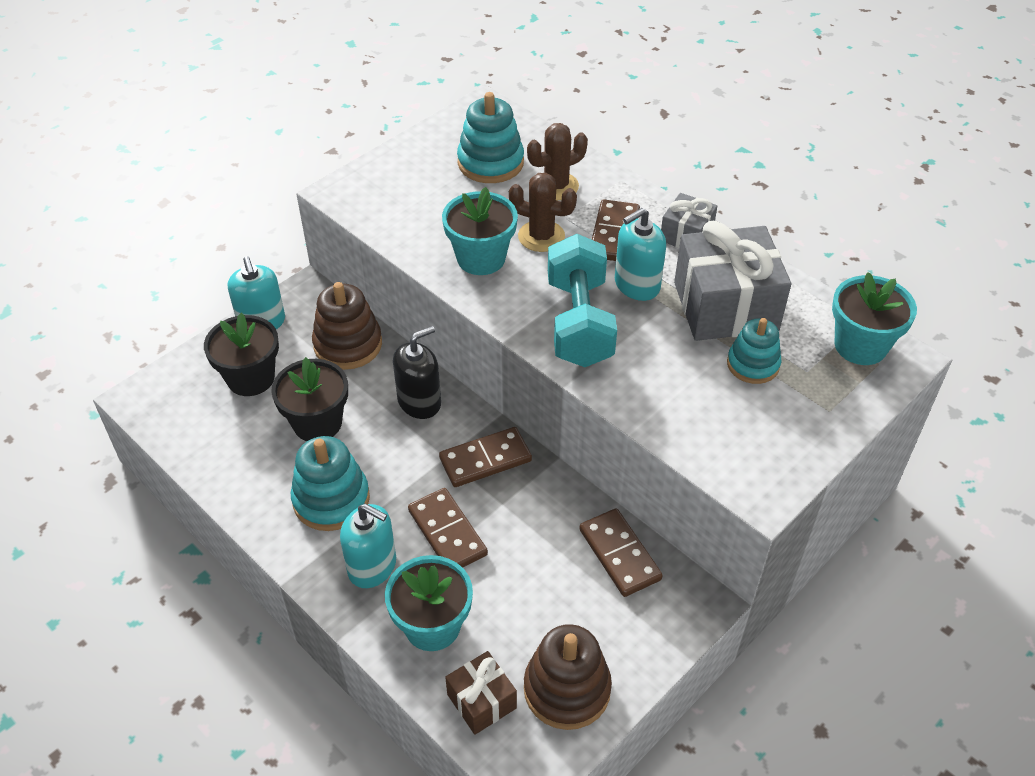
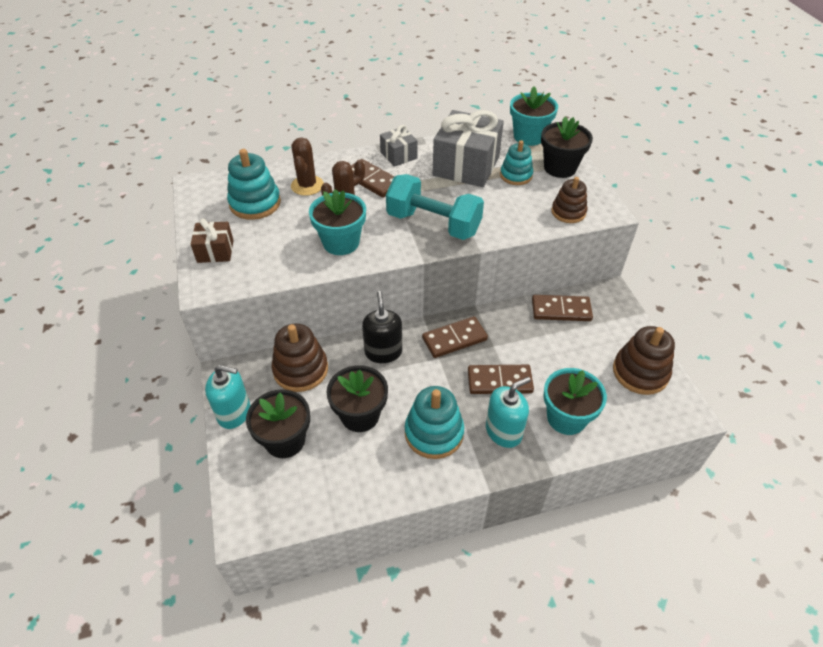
camera: 60 degrees left, 0 degrees up
brown domino [439,427,532,487] -> brown domino turned 60 degrees clockwise [422,316,488,358]
brown gift [445,651,517,735] -> brown gift moved to [191,218,234,263]
turquoise soap dispenser [615,208,666,301] -> none
none -> black flower pot [541,117,593,178]
none -> brown stacking toy [552,177,587,223]

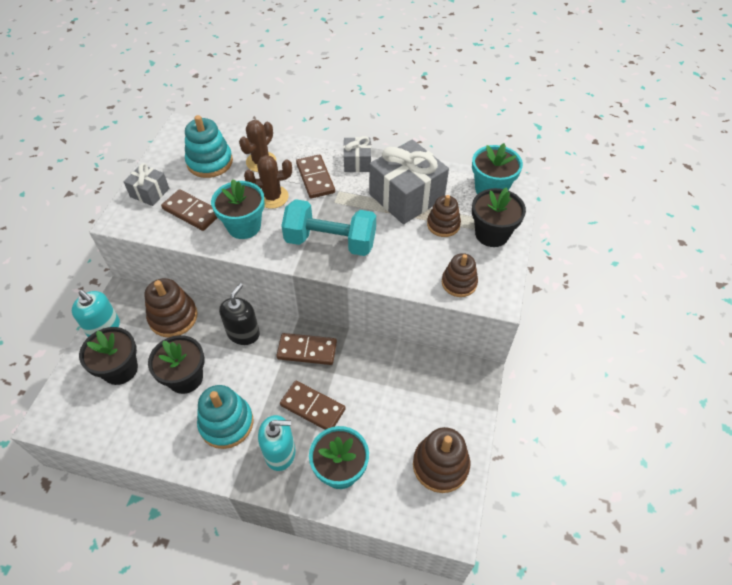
camera: 30 degrees right, 5 degrees up
brown gift [191,218,234,263] -> grey gift [123,163,169,206]
turquoise dumbbell [386,174,484,240] -> turquoise dumbbell turned 45 degrees counterclockwise [281,199,376,256]
turquoise stacking toy [500,140,533,185] -> brown stacking toy [427,195,461,237]
brown domino [532,295,593,321] -> brown domino moved to [161,189,217,231]

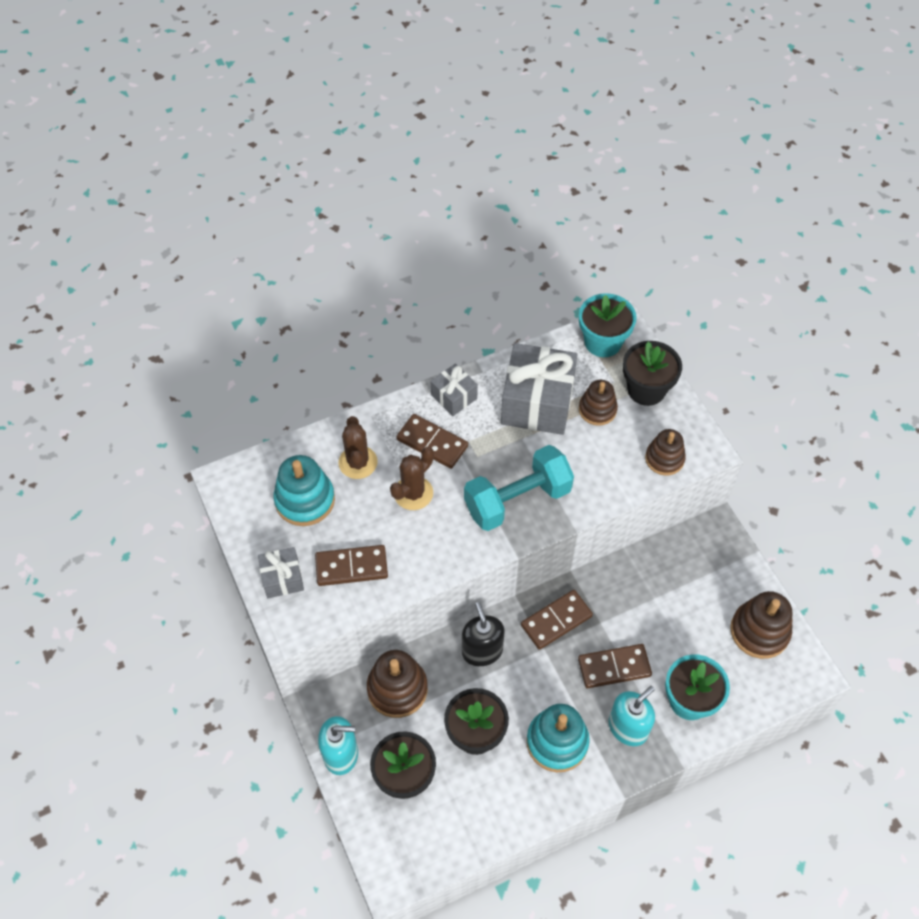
camera: 40 degrees left, 5 degrees up
turquoise flower pot [211,179,265,239] -> none

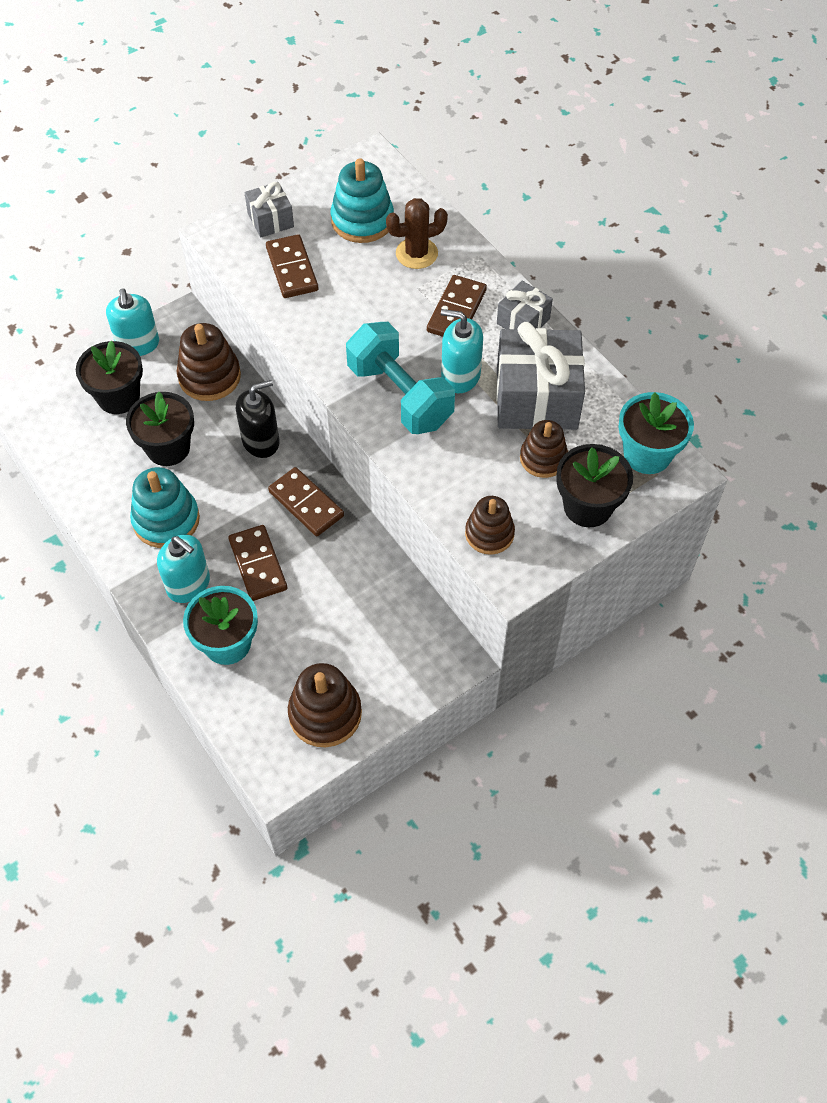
camera: 80 degrees right, 0 degrees up
brown cactus [390,447,434,510] -> none
none -> turquoise soap dispenser [441,309,483,393]

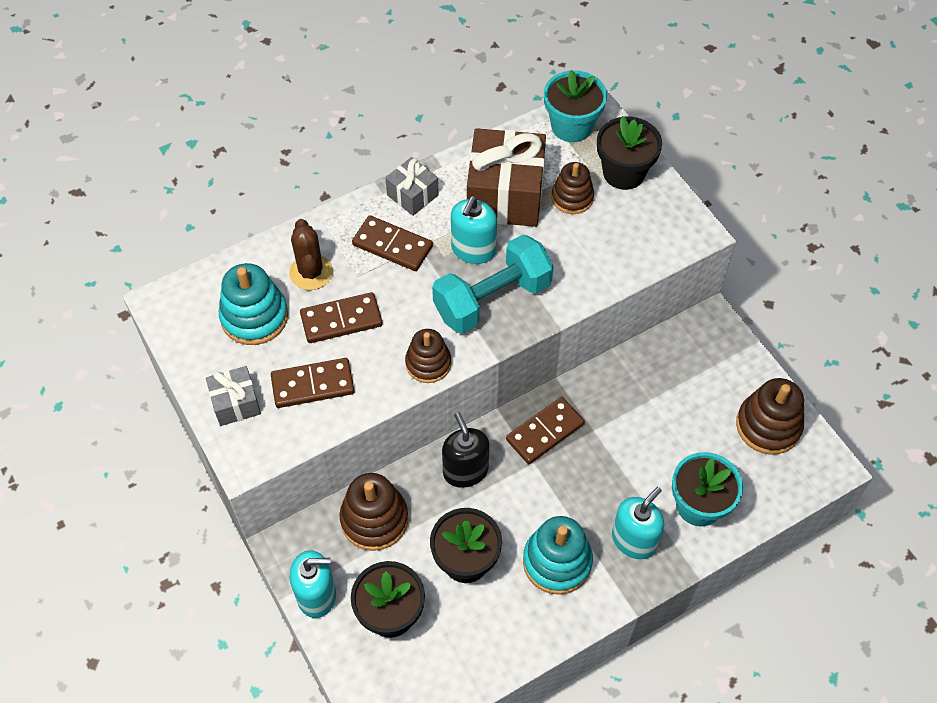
camera: 85 degrees left, 0 degrees up
brown domino [228,525,287,601] -> brown domino moved to [300,292,382,343]
brown stacking toy [465,496,515,555] -> brown stacking toy moved to [405,329,451,383]
grey gift [496,322,585,430] -> brown gift [467,128,546,227]

